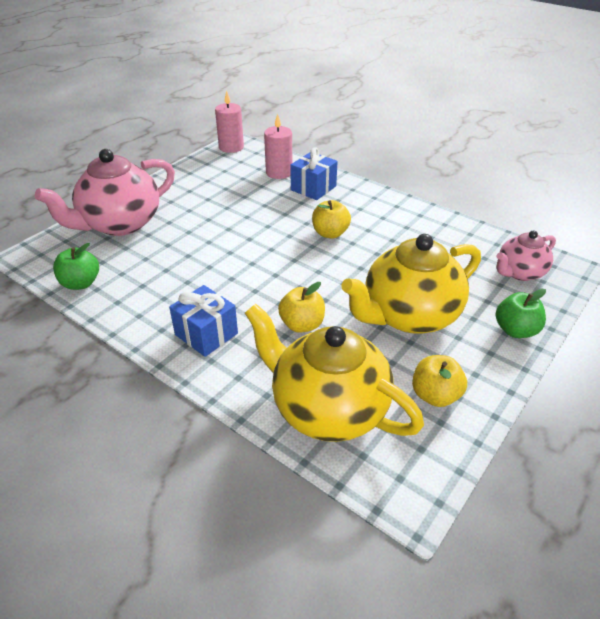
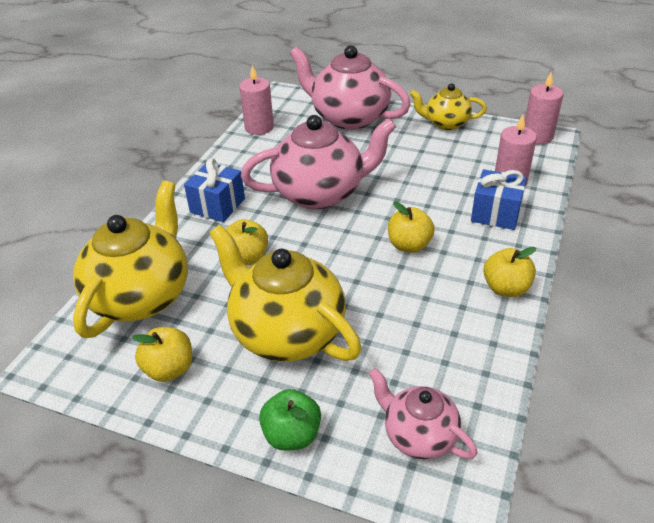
camera: 75 degrees right, 0 degrees up
green apple [53,243,99,290] -> pink candle [239,65,274,135]
none -> pink teapot [241,115,396,210]
none -> yellow teapot [410,83,487,130]
none -> yellow apple [483,247,536,297]

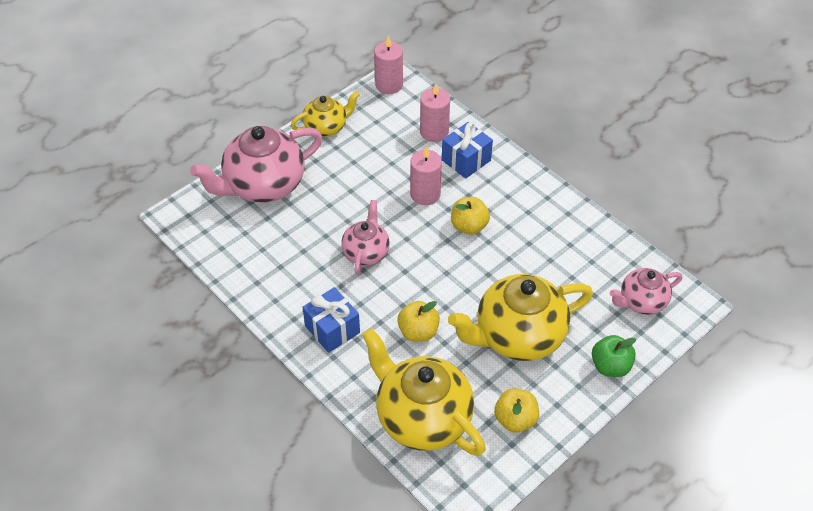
camera: 65 degrees left, 10 degrees up
pink candle [239,65,274,135] -> pink candle moved to [410,146,442,205]
pink teapot [241,115,396,210] -> pink teapot [341,200,390,275], size x0.56
yellow teapot [410,83,487,130] -> yellow teapot turned 150 degrees counterclockwise [291,91,360,137]
yellow apple [483,247,536,297] -> none

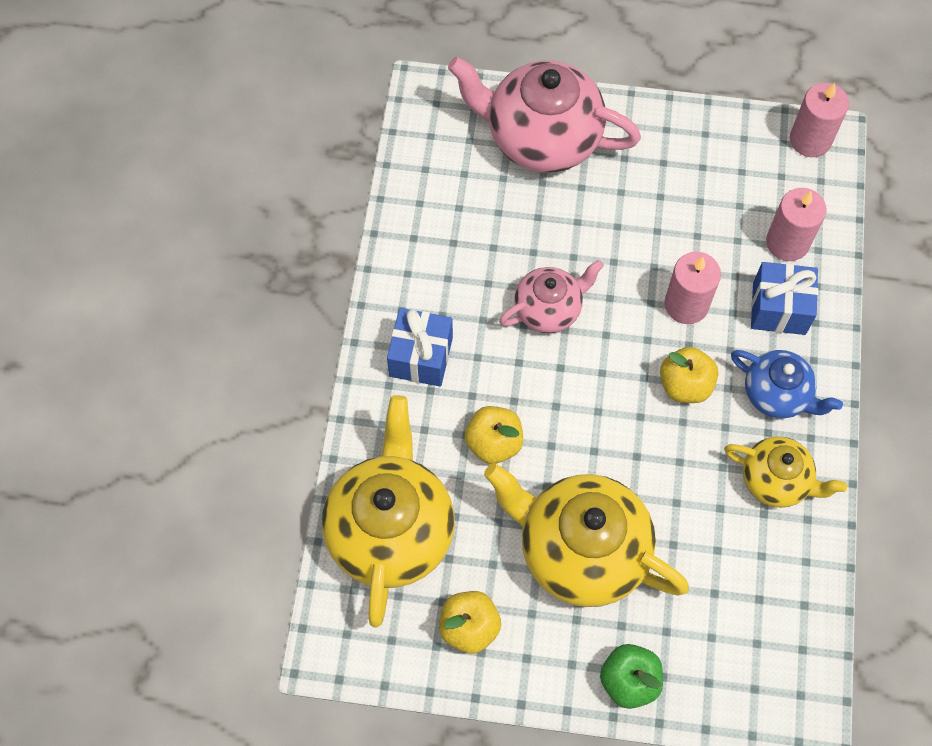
camera: 50 degrees right, 15 degrees up
yellow teapot [291,91,360,137] -> yellow teapot moved to [724,436,847,508]
pink teapot [610,268,683,315] -> none
none -> blue teapot [731,350,843,419]

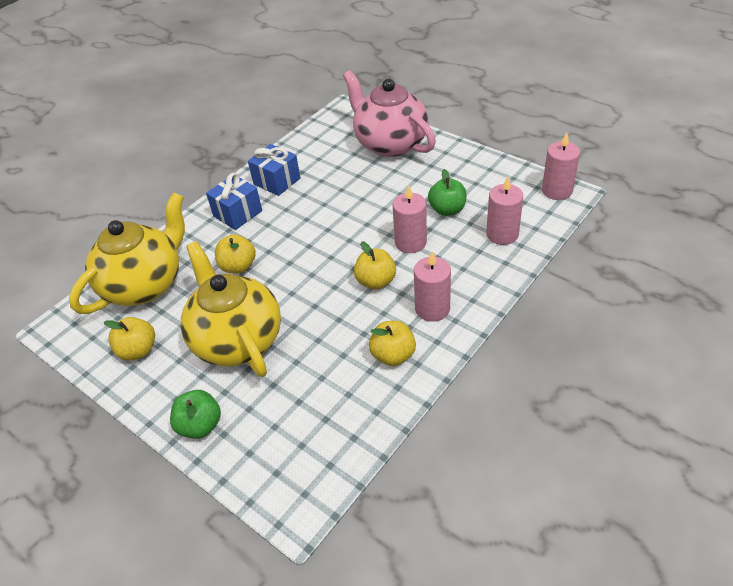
camera: 35 degrees right, 20 degrees down
pink teapot [499,260,604,333] -> none
yellow teapot [724,436,847,508] -> yellow apple [369,321,416,366]
blue teapot [731,350,843,419] -> pink candle [414,251,451,322]
blue gift [751,262,818,335] -> blue gift moved to [248,144,300,196]
none -> green apple [428,169,467,216]

